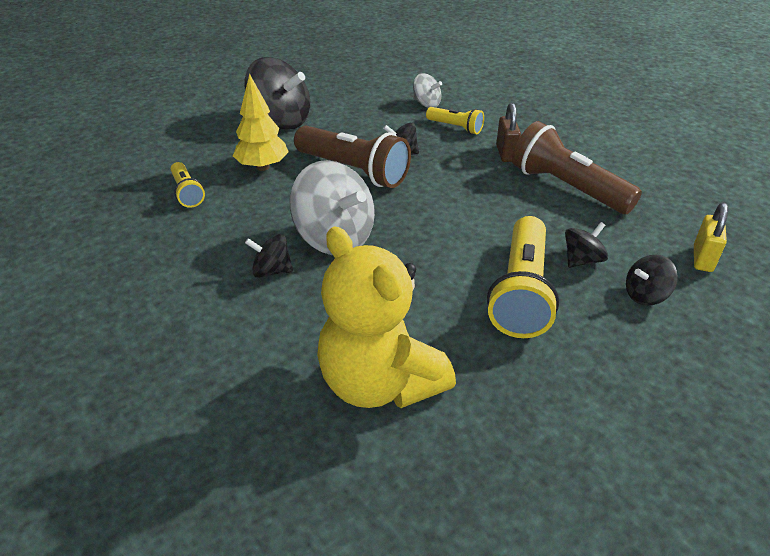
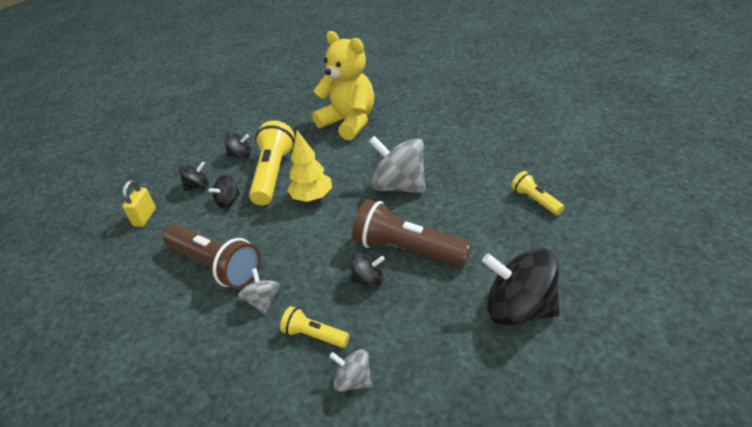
camera: 175 degrees right, 0 degrees up
yellow tree [233,74,289,171] -> yellow tree moved to [287,130,332,202]
black spinning top [245,234,293,278] -> black spinning top moved to [224,133,251,158]
brown padlock [496,103,521,162] -> grey spinning top [238,268,280,314]

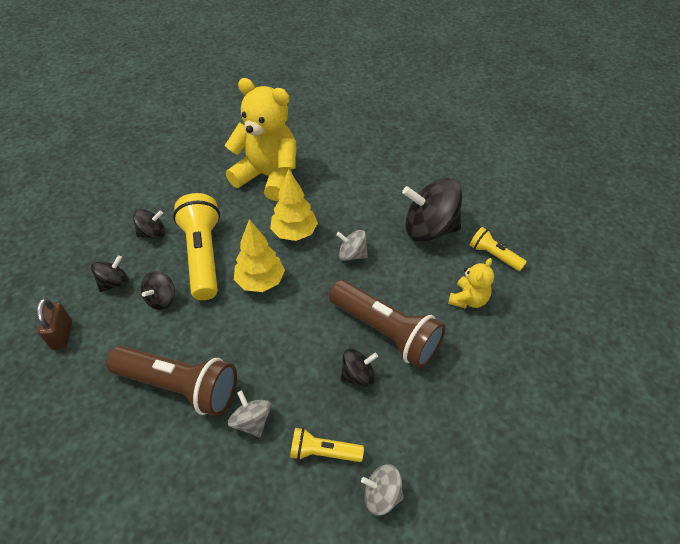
camera: 20 degrees left, 10 degrees up
yellow padlock [122,180,156,227] -> brown padlock [37,298,72,350]
brown flashlight [352,199,472,267] -> brown flashlight turned 150 degrees counterclockwise [329,280,446,368]
grey spinning top [369,136,426,193] -> grey spinning top [336,230,368,261], size x0.51
black spinning top [482,248,560,326] -> black spinning top moved to [402,178,462,242]
none -> yellow tree [270,169,318,241]
none -> yellow teddy bear [448,258,494,309]

